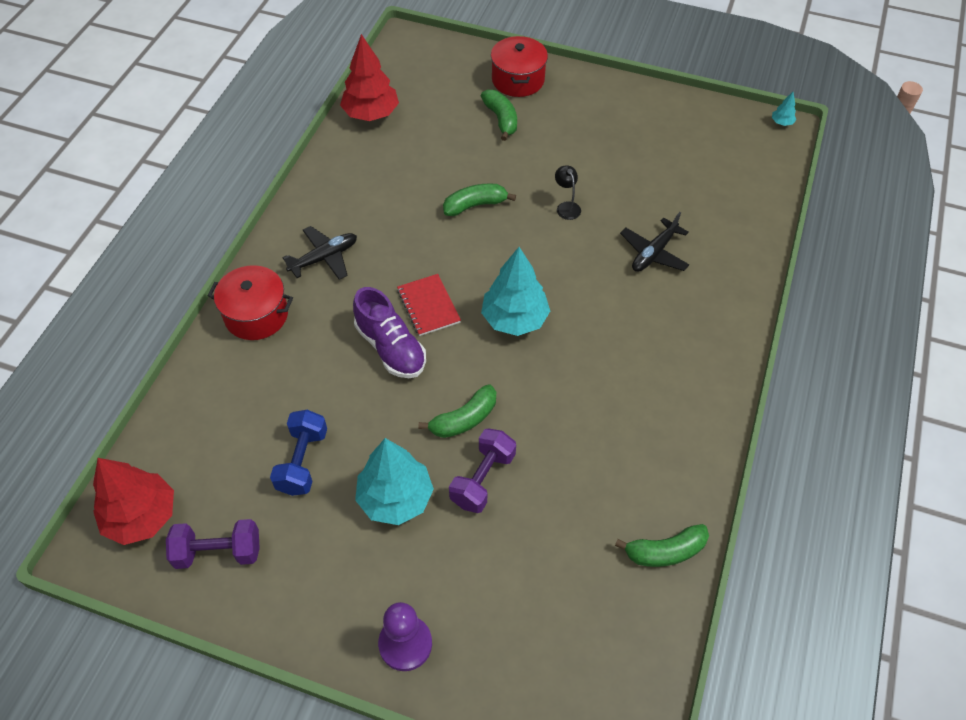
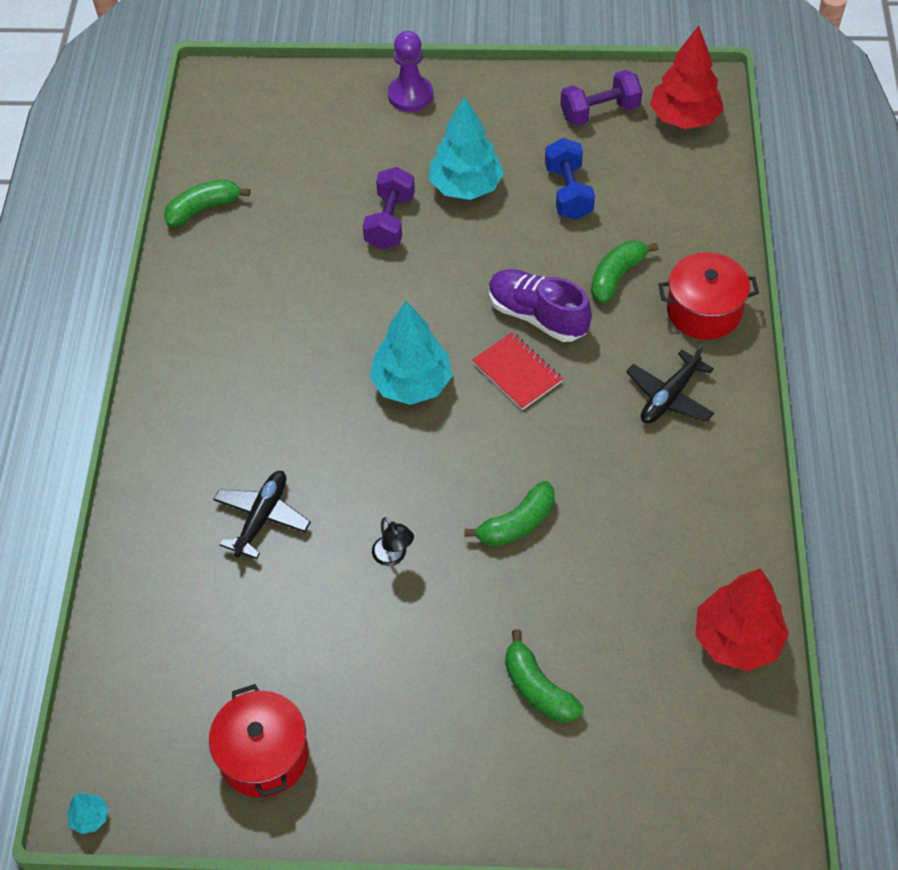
camera: 165 degrees right, 0 degrees up
green banana [419,384,496,438] -> green banana moved to [591,241,659,303]
red pot [491,36,548,97] -> red pot moved to [209,684,308,798]

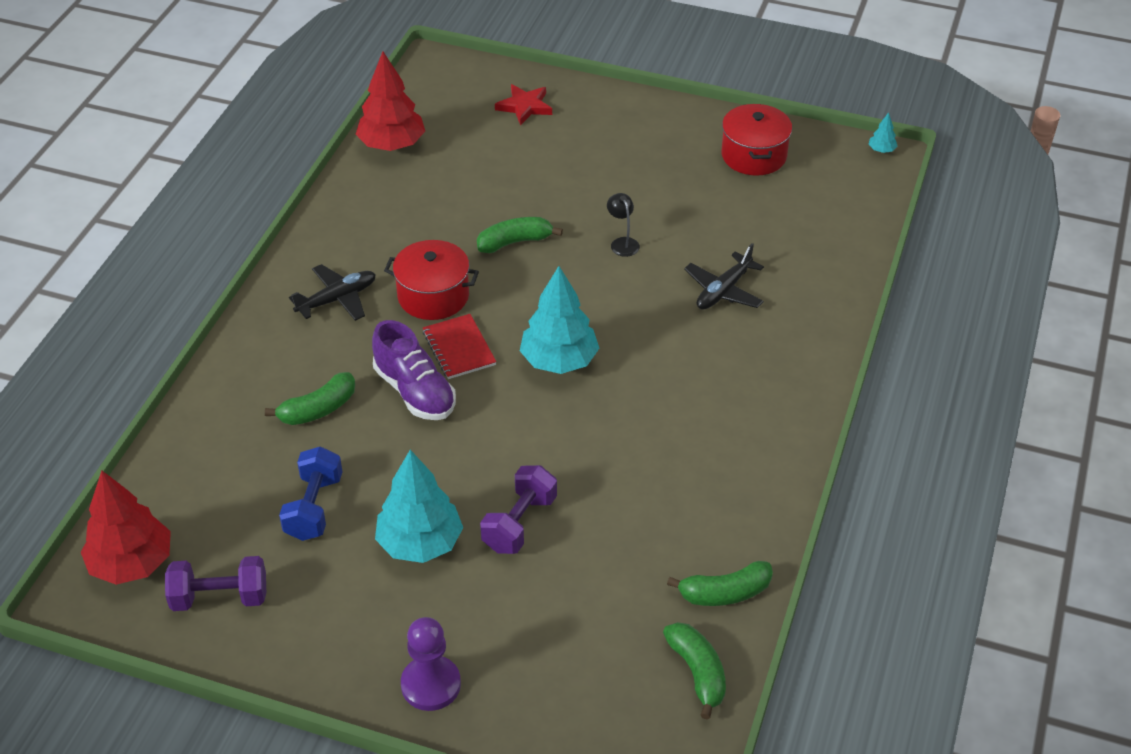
camera: 165 degrees left, 10 degrees down
green banana [505,629,584,722] -> green banana moved to [663,622,726,720]
red pot [658,252,759,340] -> red pot moved to [384,240,479,320]
none -> red star [495,84,552,126]

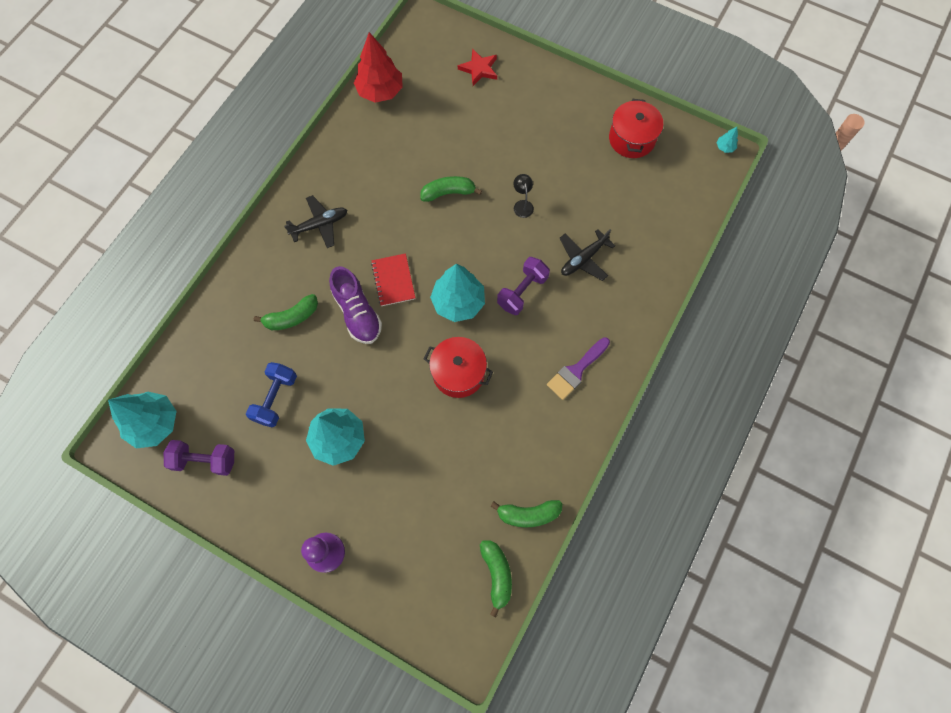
camera: 10 degrees right, 25 degrees up
red tree [81,471,171,585] -> turquoise tree [108,391,176,449]
red pot [384,240,479,320] -> red pot moved to [424,337,493,398]
purple dumbbell [480,465,557,554] -> purple dumbbell moved to [497,257,550,315]
none -> purple brush [547,337,610,400]

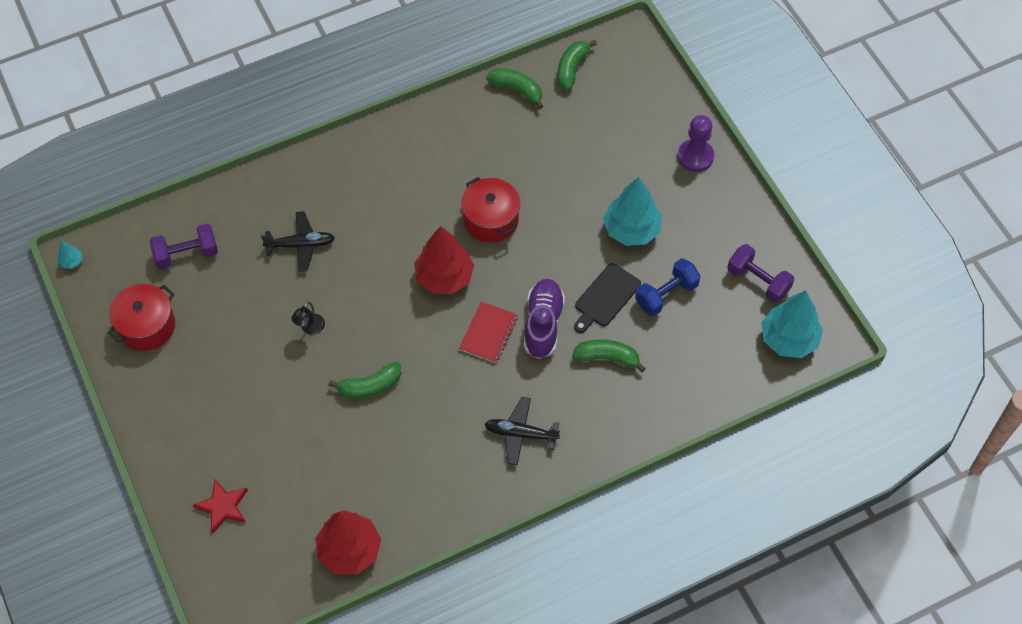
camera: 145 degrees left, 10 degrees down
green banana [420,176,482,202] -> green banana turned 45 degrees counterclockwise [329,362,402,399]
turquoise tree [430,264,485,322] -> red tree [414,226,474,294]
purple dumbbell [497,257,550,315] -> purple dumbbell moved to [150,224,218,269]
purple brush [547,337,610,400] -> none
none -> black cutting board [574,263,641,333]

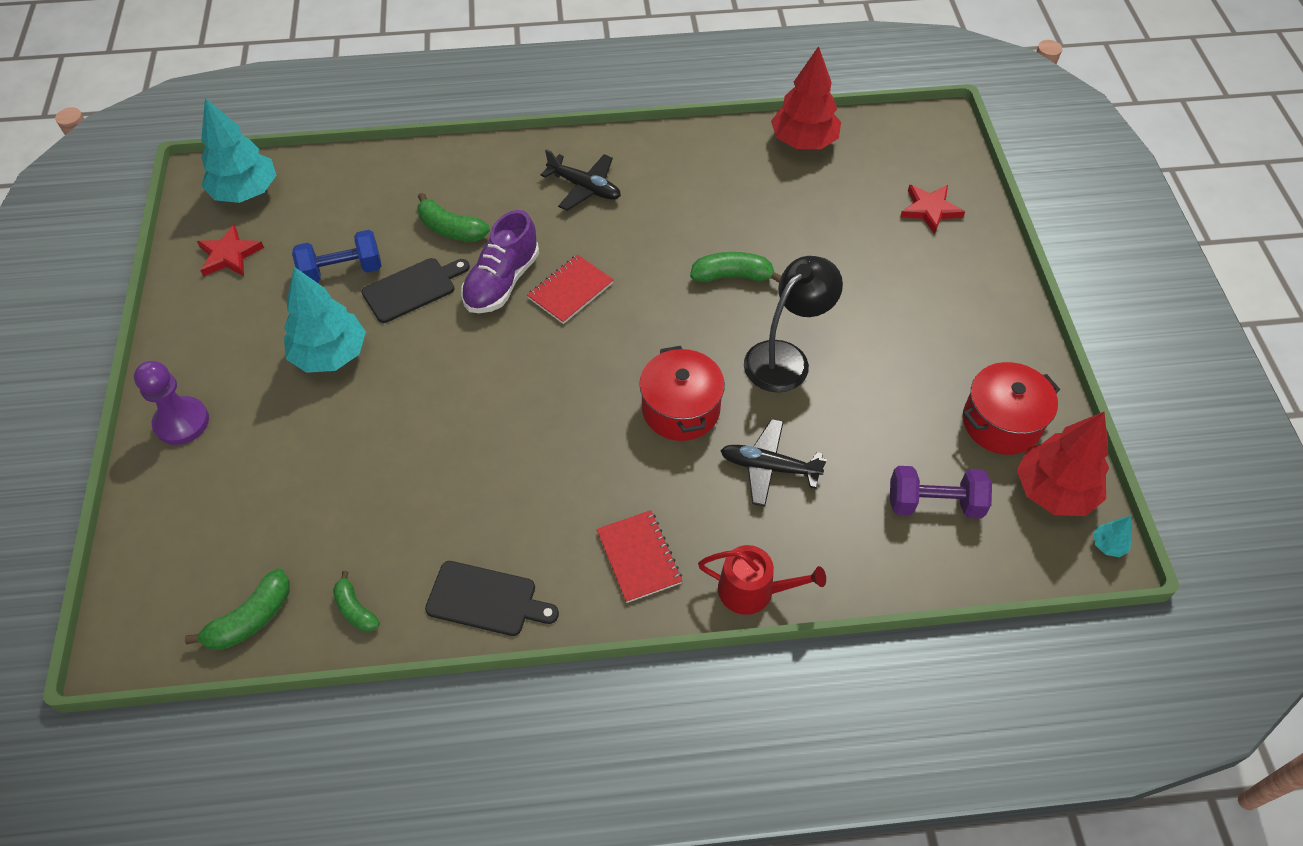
camera: 160 degrees left, 5 degrees down
black lamp [291,302,325,335] -> black lamp [744,256,843,393], size x2.05
red tree [414,226,474,294] -> red tree moved to [1017,412,1109,516]
red pot [461,177,520,243] -> red pot moved to [639,346,725,441]
green banana [487,68,543,109] -> green banana [333,571,380,632], size x0.66
purple dumbbell [727,244,794,303] -> red star [197,225,264,276]
none -> black cutting board [425,561,559,636]
none -> red notebook [597,510,682,603]
none -> red watering can [698,545,826,615]

